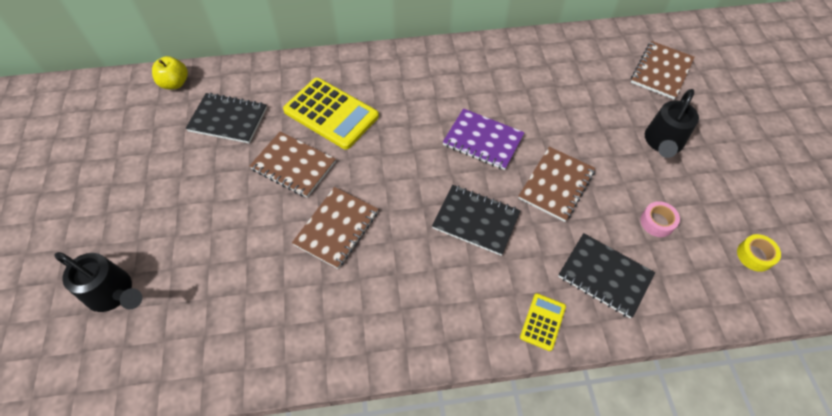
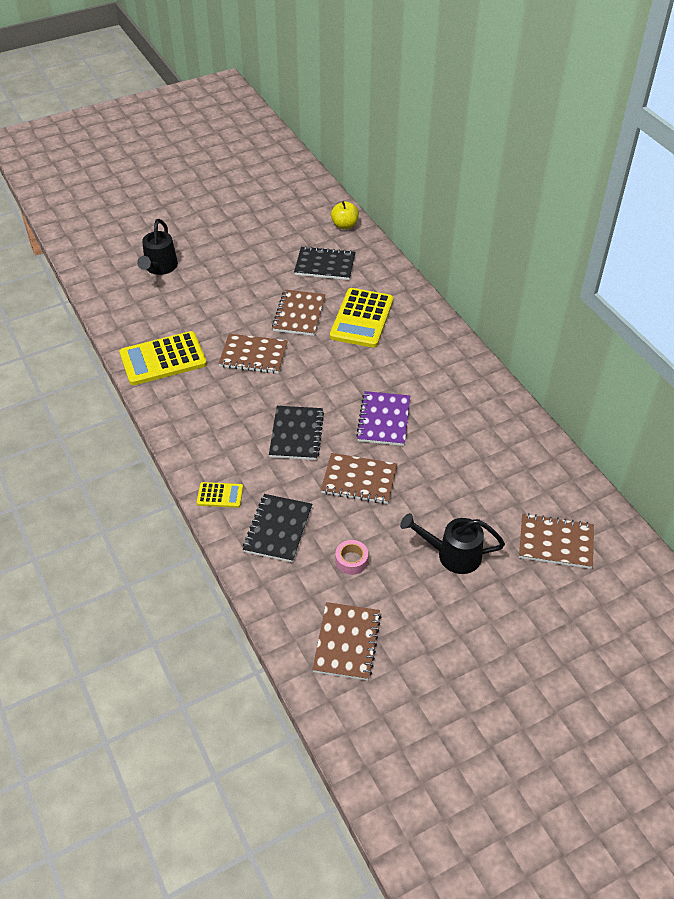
camera: 70 degrees right, 10 degrees down
black notebook [186,93,267,143] -> black notebook turned 75 degrees counterclockwise [294,246,355,280]
yellow tape [737,234,781,272] -> brown notebook [312,602,381,680]
none -> yellow calculator [119,331,207,385]

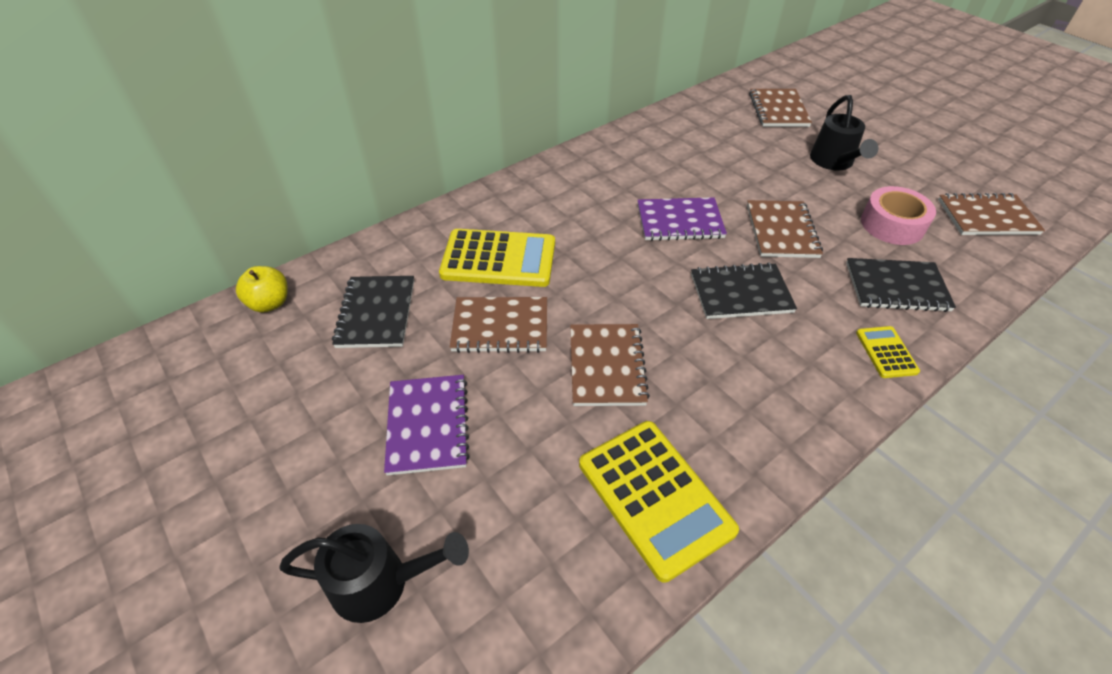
camera: 100 degrees left, 0 degrees up
pink tape [336,540,368,575] -> pink tape [861,186,936,245], size x1.69
none -> purple notebook [384,375,470,476]

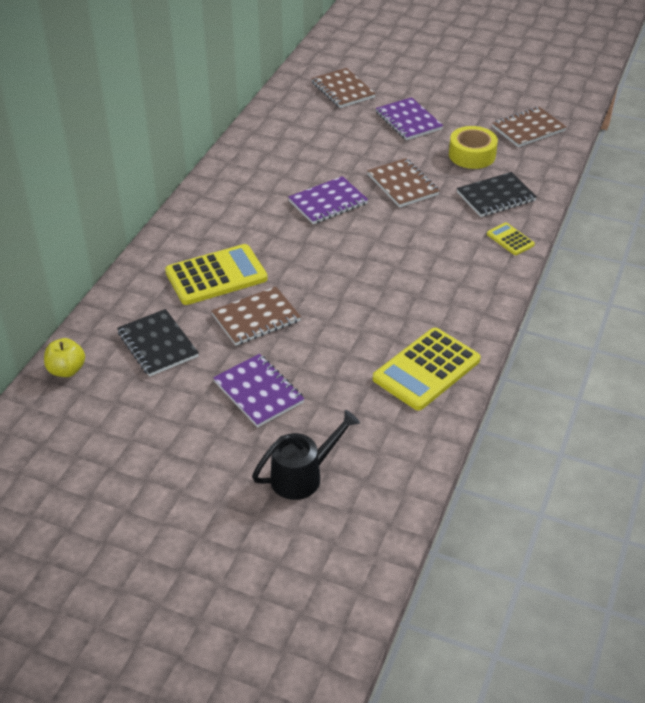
camera: 30 degrees left, 5 degrees down
brown notebook [570,324,650,406] -> none
yellow calculator [579,421,739,583] -> yellow calculator turned 105 degrees clockwise [373,328,481,411]
black notebook [691,262,797,319] -> none
black watering can [810,95,878,171] -> purple notebook [376,97,443,140]
pink tape [861,186,936,245] -> yellow tape [449,126,498,169]

